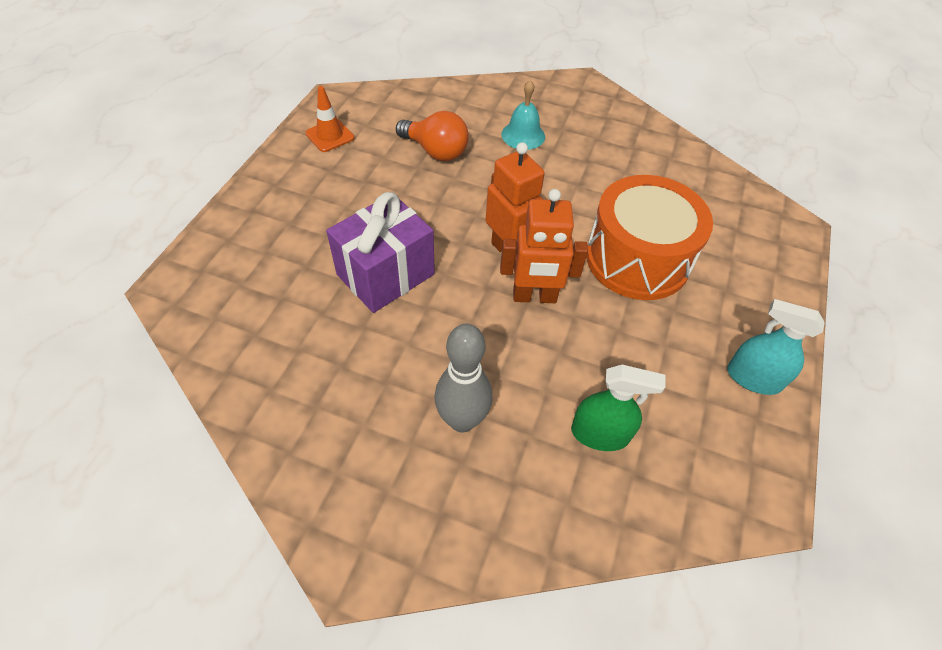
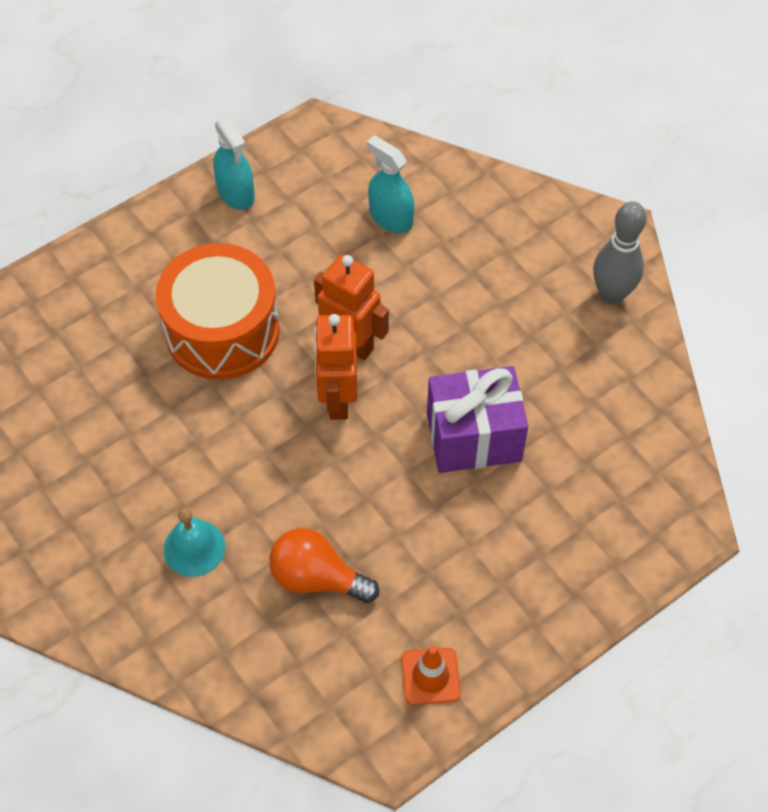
camera: 145 degrees left, 5 degrees up
orange light bulb [396,111,469,161] -> orange light bulb turned 45 degrees counterclockwise [269,528,379,603]
grey bowling pin [434,324,492,433] -> grey bowling pin moved to [593,201,647,305]
green spray bottle [571,365,666,451] -> turquoise spray bottle [367,135,414,233]

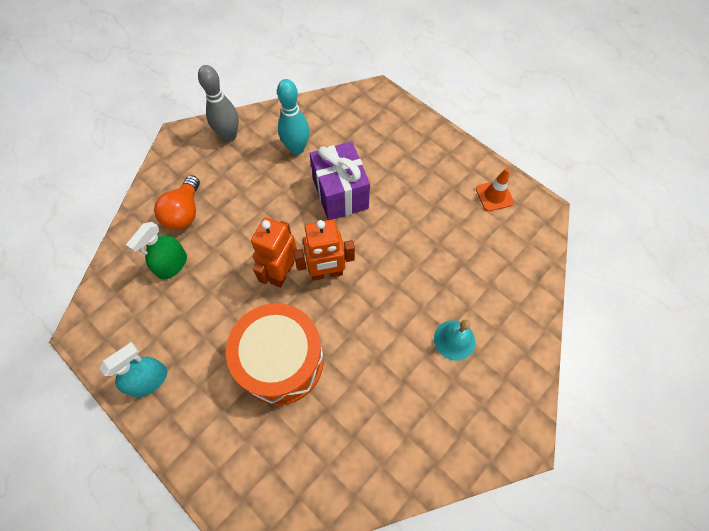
camera: 100 degrees left, 5 degrees up
orange light bulb [269,528,379,603] -> orange light bulb moved to [154,175,200,230]
turquoise spray bottle [367,135,414,233] -> green spray bottle [126,222,187,280]
none -> turquoise bowling pin [277,79,310,155]

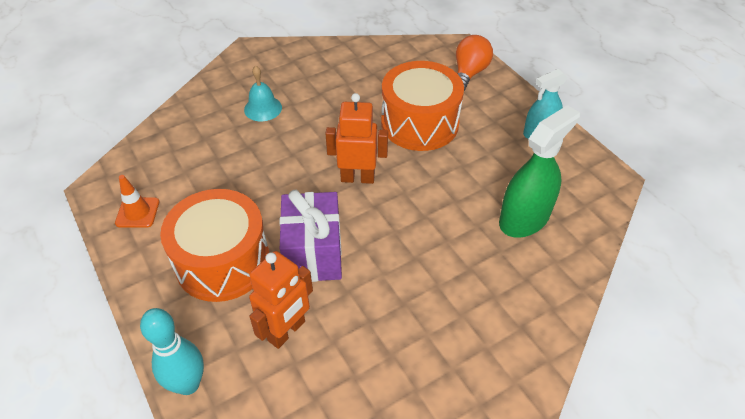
camera: 165 degrees left, 15 degrees down
green spray bottle [126,222,187,280] -> green spray bottle [499,105,580,238], size x1.53
orange light bulb [154,175,200,230] -> orange light bulb moved to [456,35,493,91]
grey bowling pin [198,65,239,142] -> none
orange robot [251,217,297,288] -> orange robot moved to [249,251,313,349]
turquoise bowling pin [277,79,310,155] -> turquoise bowling pin moved to [140,308,204,395]
none -> orange drum [160,189,269,302]

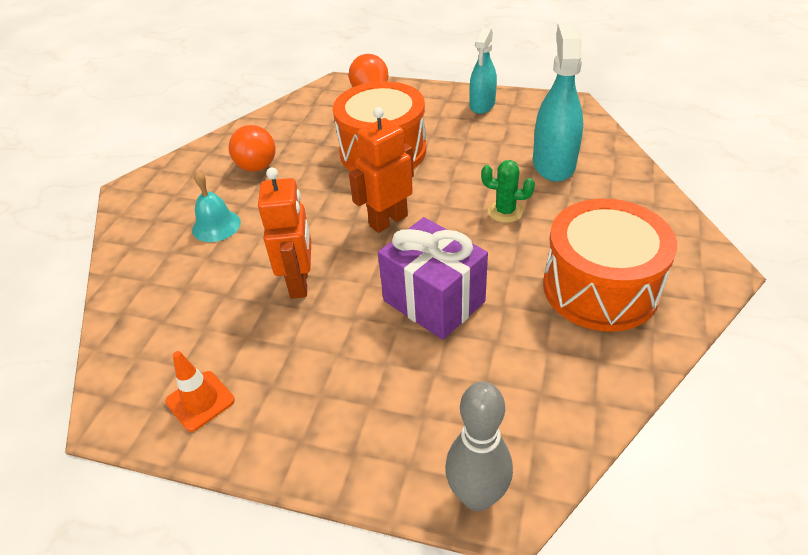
camera: 40 degrees left, 5 degrees down
turquoise bowling pin [140,308,204,395] -> grey bowling pin [445,381,513,511]
orange drum [160,189,269,302] -> orange drum moved to [543,199,677,332]
orange robot [249,251,313,349] -> orange robot moved to [258,168,311,299]
green spray bottle [499,105,580,238] -> turquoise spray bottle [533,23,583,182]
none -> orange light bulb [229,125,276,171]
none -> green cactus [481,160,535,223]

